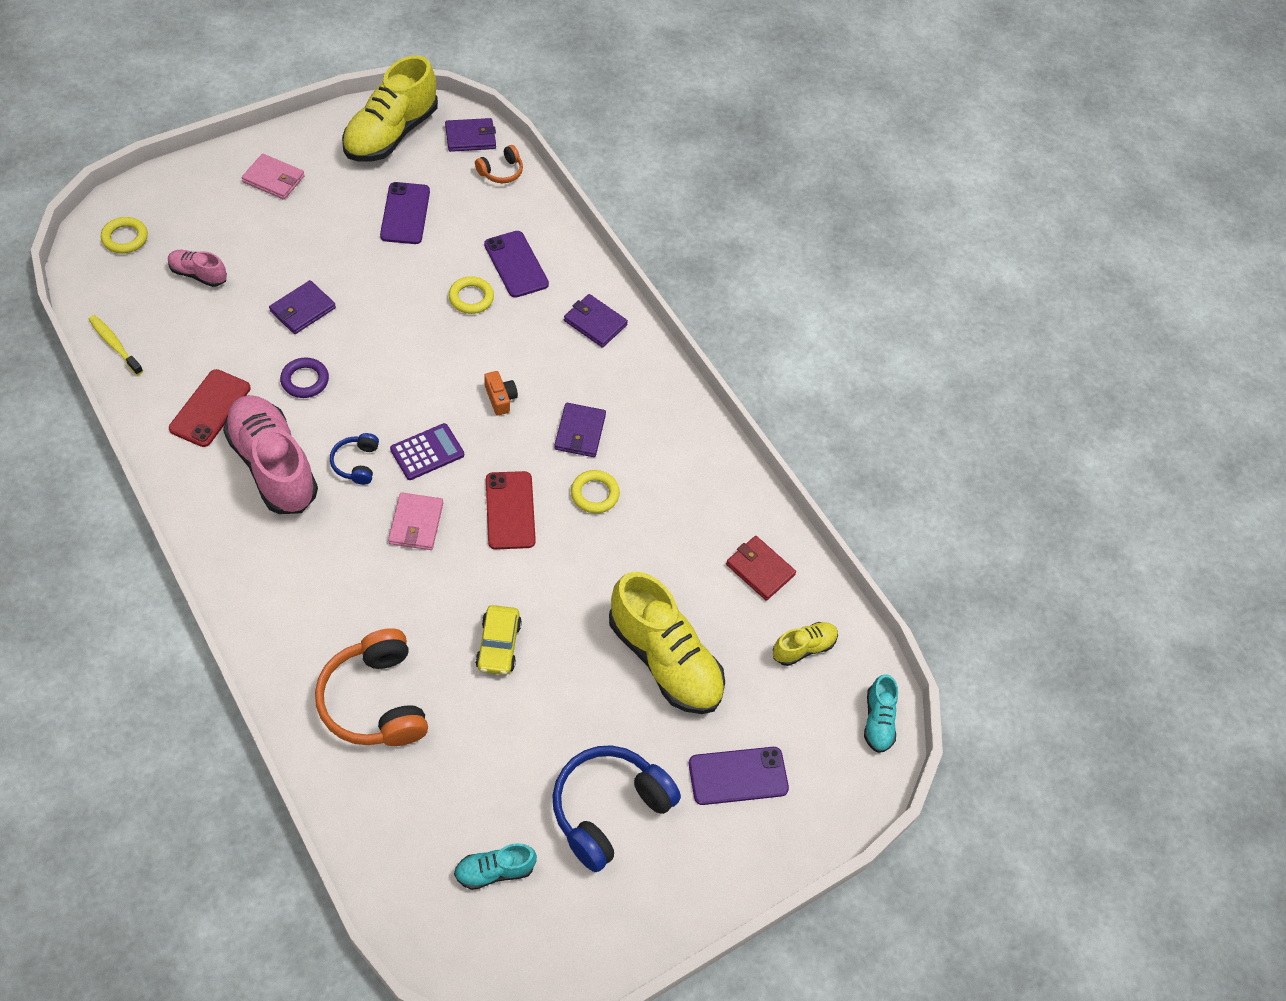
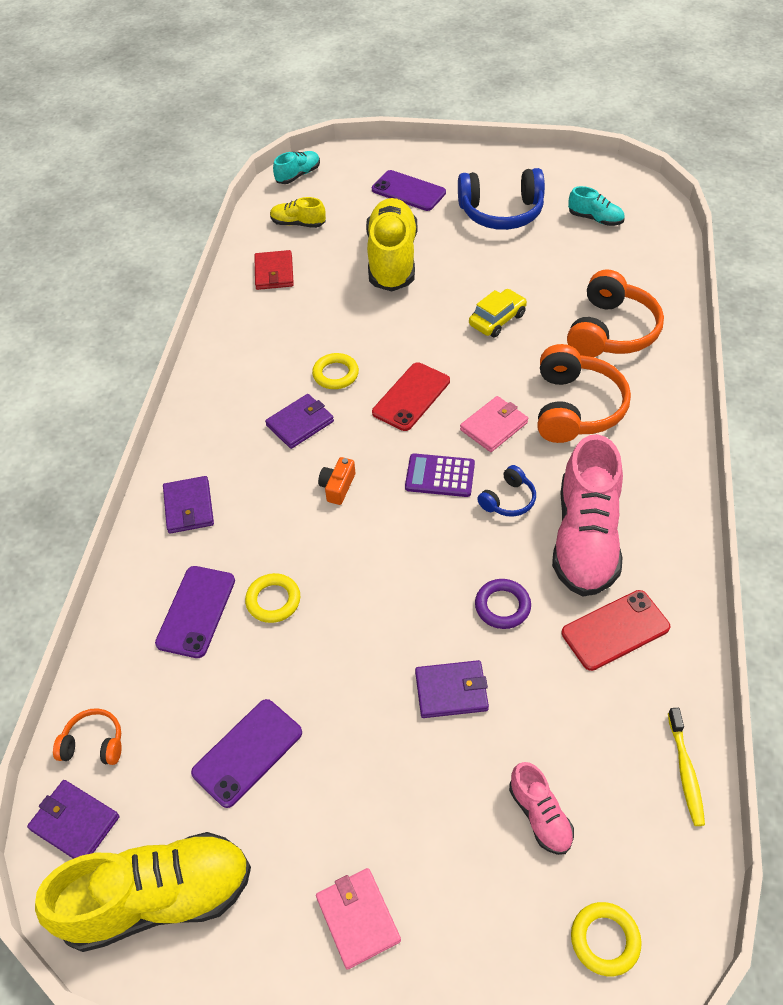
camera: 130 degrees left, 5 degrees down
none -> orange headphones [537,344,631,443]

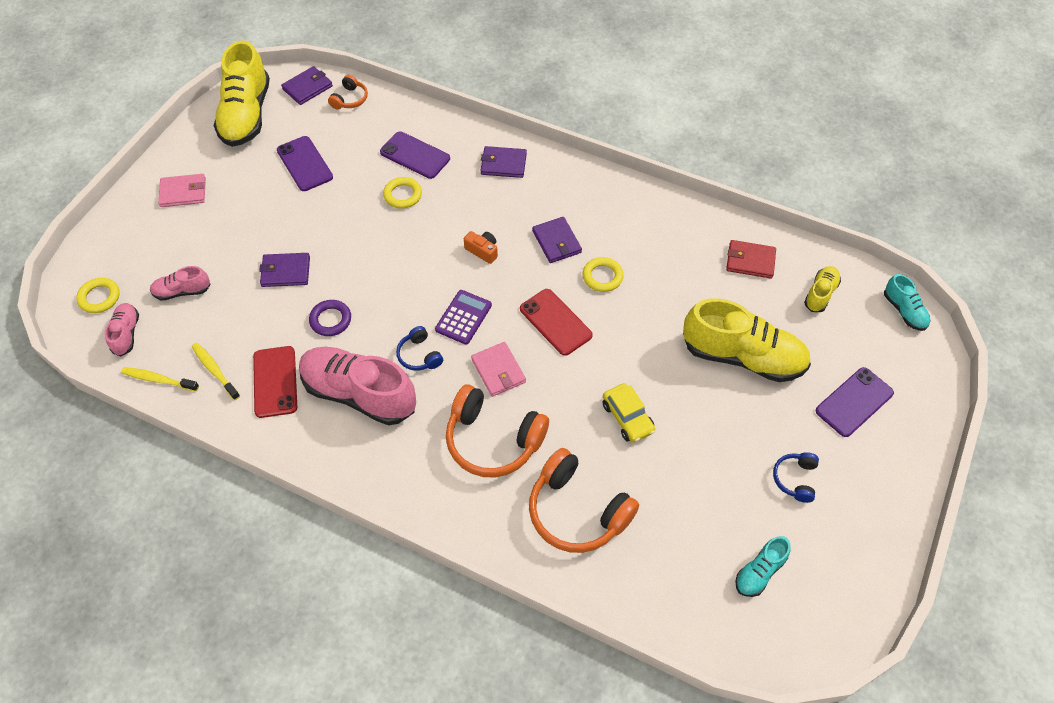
camera: 105 degrees right, 5 degrees up
purple wallet [415,660,489,718] -> purple wallet turned 75 degrees clockwise [259,253,310,287]
blue headphones [458,168,545,230] -> blue headphones [773,452,819,503], size x0.50
none -> pink shoe [105,303,139,356]
none -> yellow toothbrush [192,343,240,400]

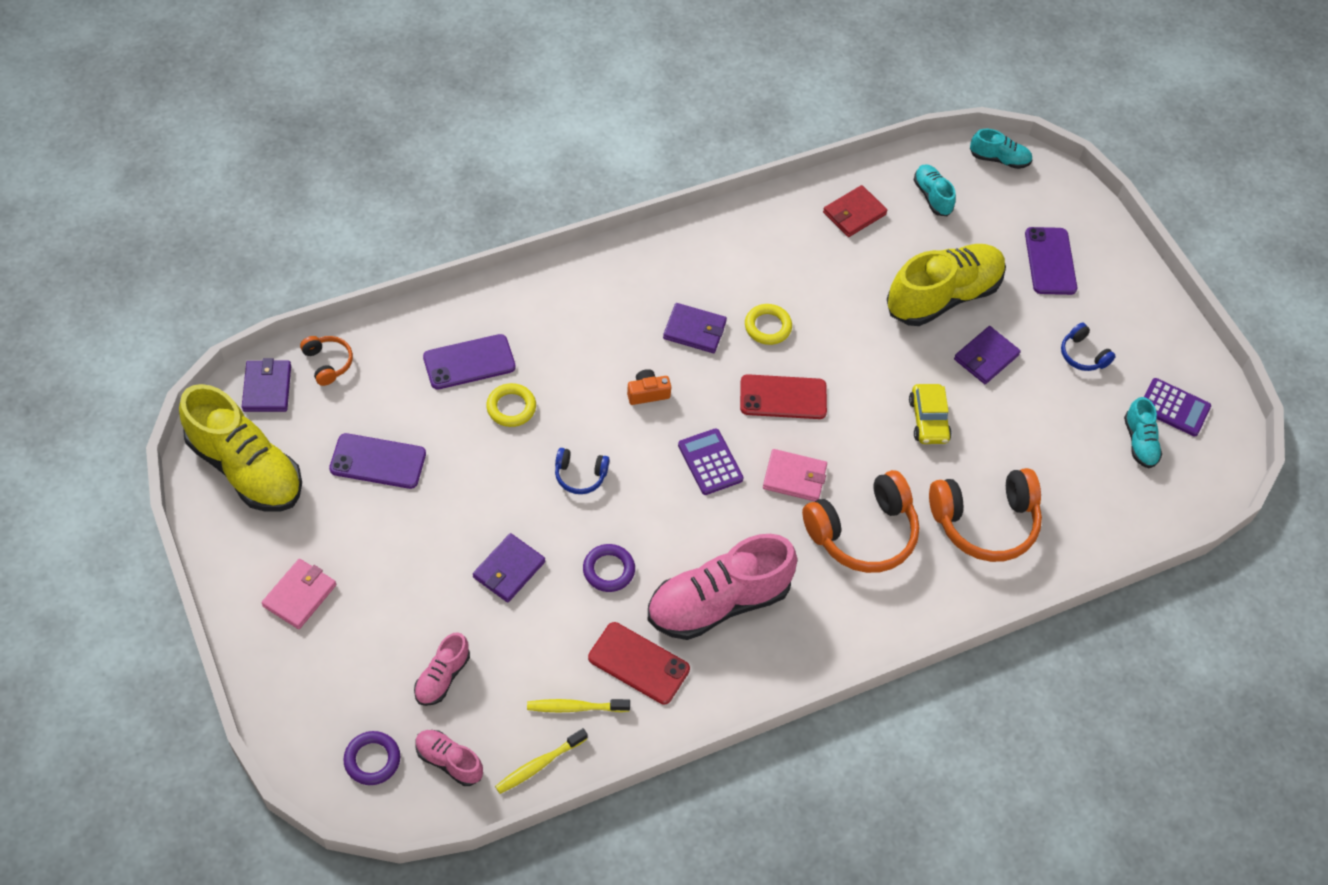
camera: 55 degrees left, 0 degrees up
yellow ring [76,278,120,313] -> purple ring [343,731,400,785]
blue headphones [396,326,443,371] -> blue headphones moved to [555,448,609,494]
purple wallet [480,146,527,178] -> purple wallet moved to [954,326,1021,384]
yellow car [603,383,655,443] -> yellow car turned 75 degrees clockwise [909,384,952,444]
yellow shoe [804,266,841,312] -> turquoise shoe [914,165,956,216]
none -> purple calculator [1144,378,1211,437]

